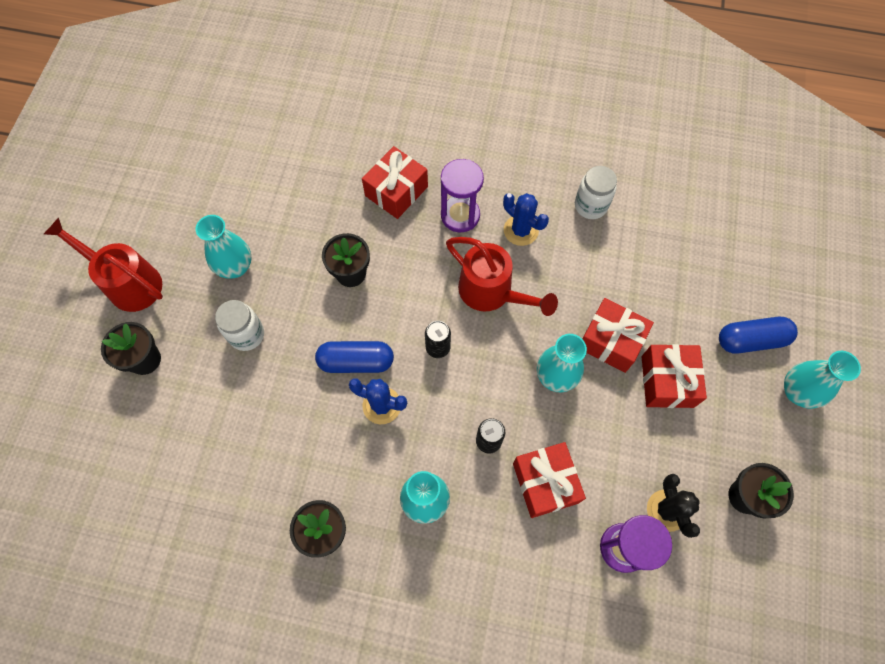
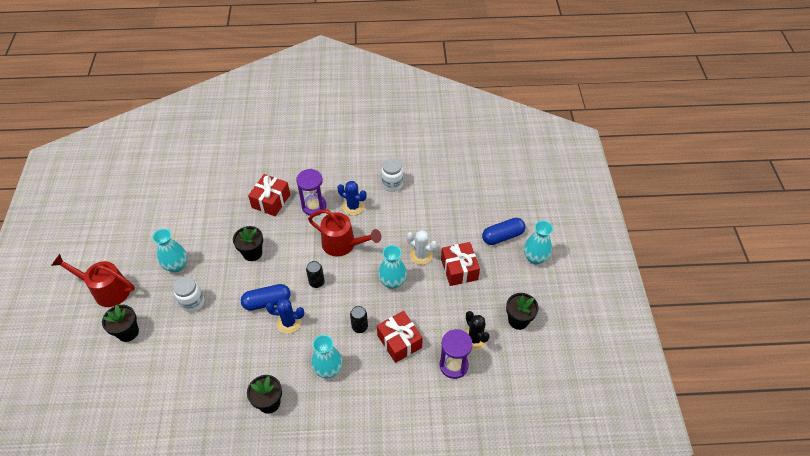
camera: 15 degrees left, 15 degrees down
red gift [582,298,654,373] -> white cactus [407,230,438,265]

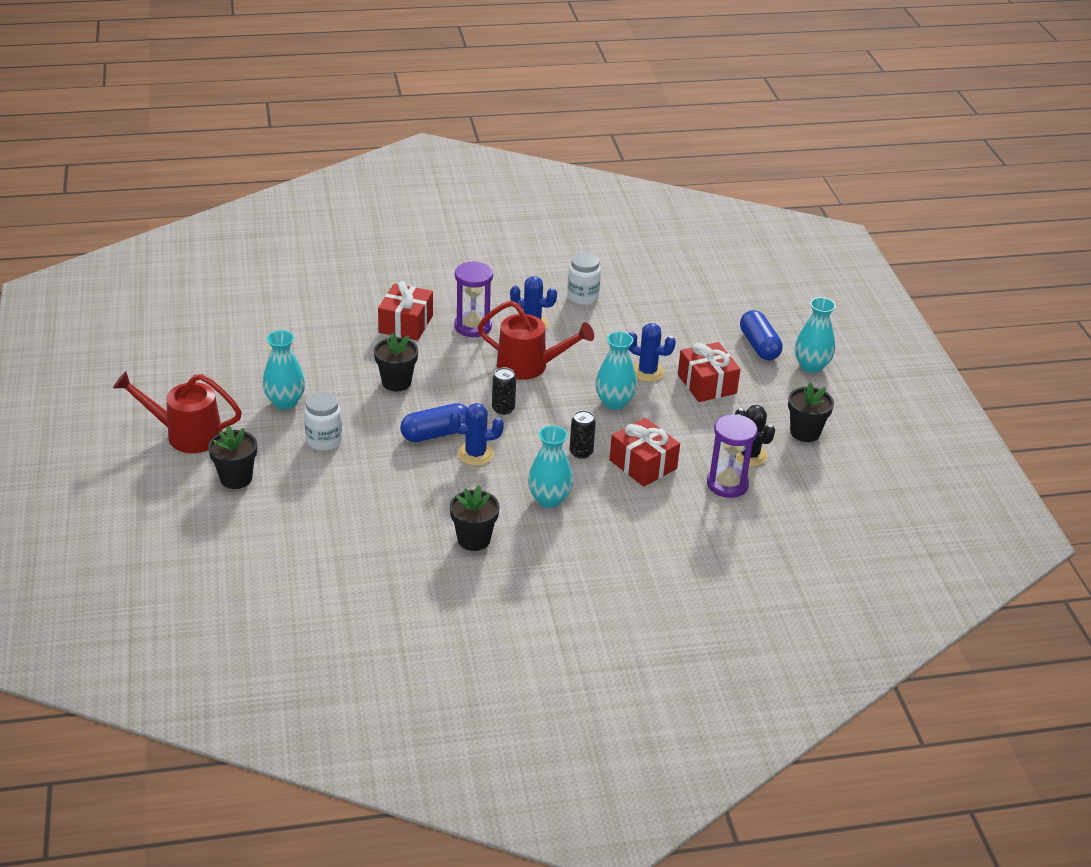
camera: 10 degrees left, 15 degrees down
white cactus [407,230,438,265] -> blue cactus [628,323,676,382]
blue capsule [482,218,526,245] -> blue capsule turned 75 degrees counterclockwise [740,310,783,360]

